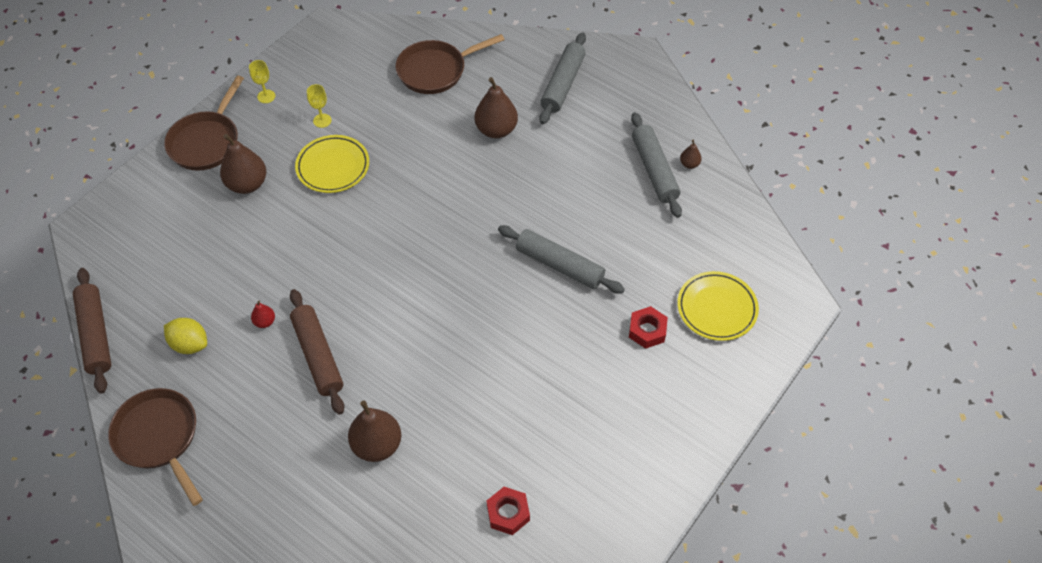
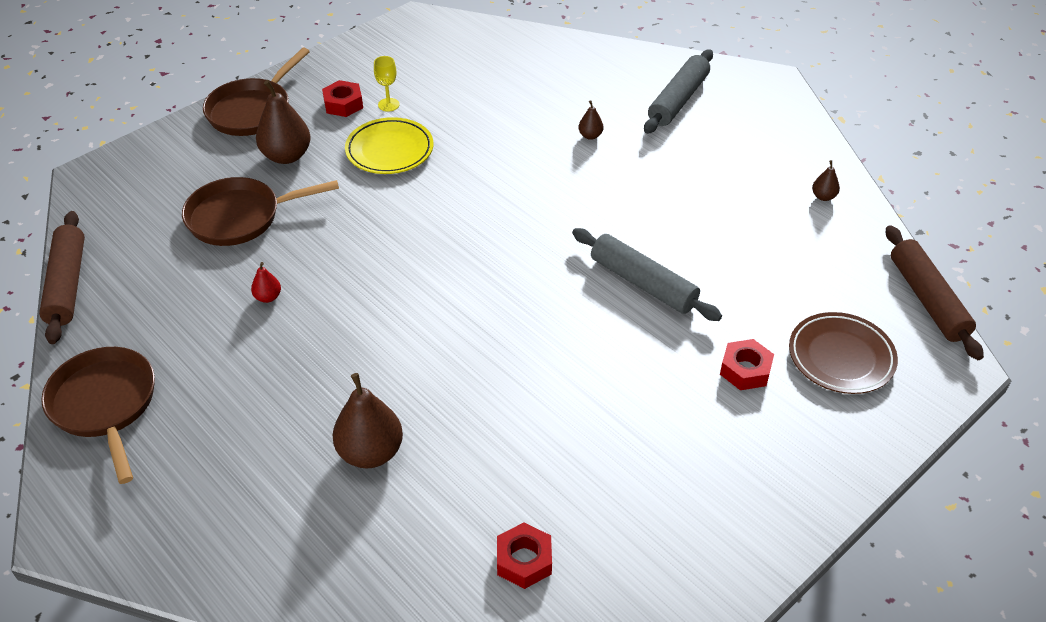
camera: 10 degrees right, 10 degrees down
yellow lemon [164,318,207,354] -> none
yellow goblet [249,60,275,103] -> none
brown rolling pin [290,289,344,415] -> brown rolling pin moved to [886,225,984,360]
brown pan [396,34,505,94] -> brown pan moved to [182,177,339,246]
brown pear [474,77,518,138] -> brown pear [578,100,604,140], size x0.48
grey rolling pin [631,112,682,218] -> none
yellow plate [677,271,759,341] -> brown plate [789,312,898,394]
none -> red nut [322,80,363,117]

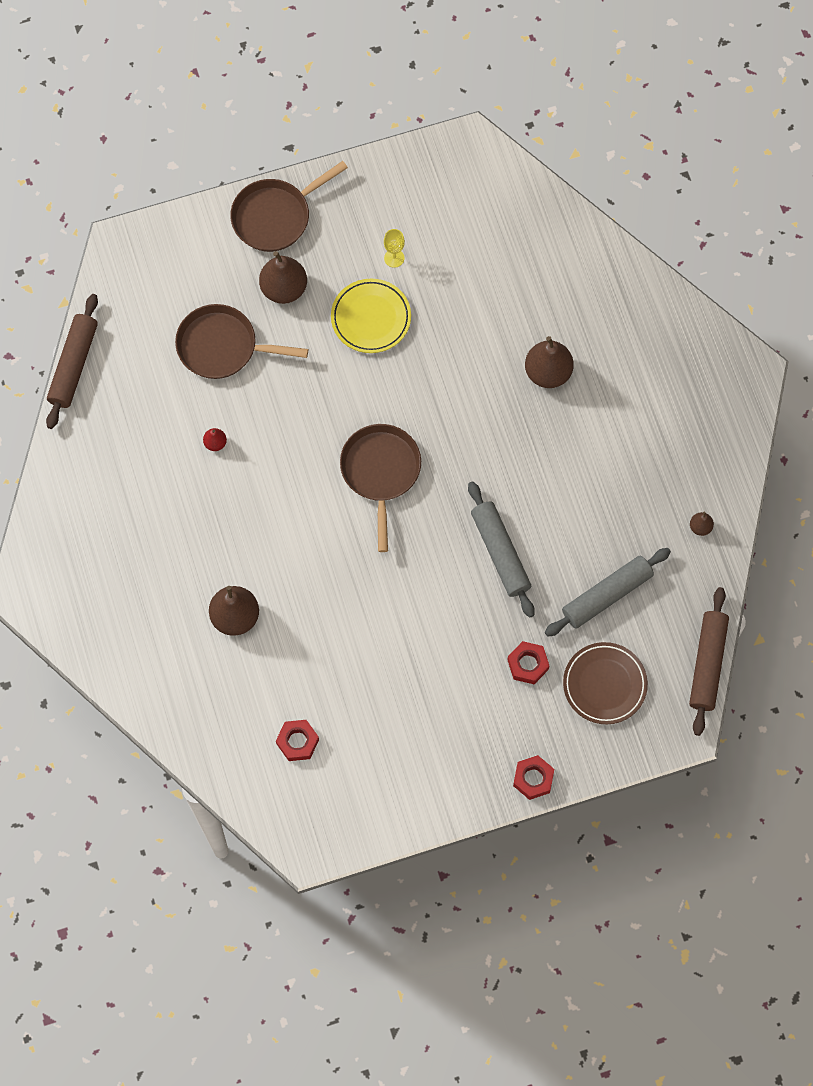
camera: 25 degrees right, 25 degrees up
brown pan [41,347,155,484] -> brown pan moved to [340,424,421,552]
red nut [322,80,363,117] -> red nut moved to [513,755,554,800]
brown pear [578,100,604,140] -> brown pear [525,336,574,388], size x2.08
grey rolling pin [644,49,713,134] -> grey rolling pin moved to [545,548,671,637]

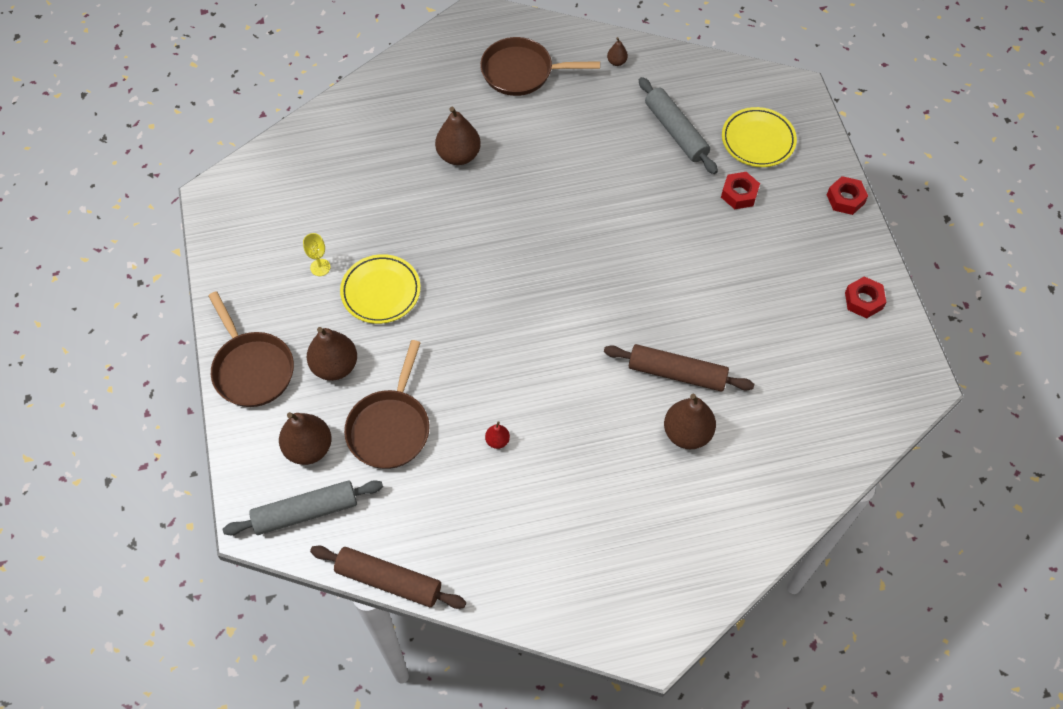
camera: 85 degrees left, 10 degrees down
red nut [276,720,319,761] -> red nut moved to [845,276,886,318]
brown pan [340,424,421,552] -> brown pan moved to [480,37,600,96]
grey rolling pin [468,481,535,618] -> grey rolling pin moved to [222,480,383,535]
brown plate [563,642,648,724] -> yellow plate [722,107,797,167]
brown rolling pin [689,587,729,736] -> brown rolling pin moved to [604,344,754,392]
none -> brown pear [279,412,332,465]

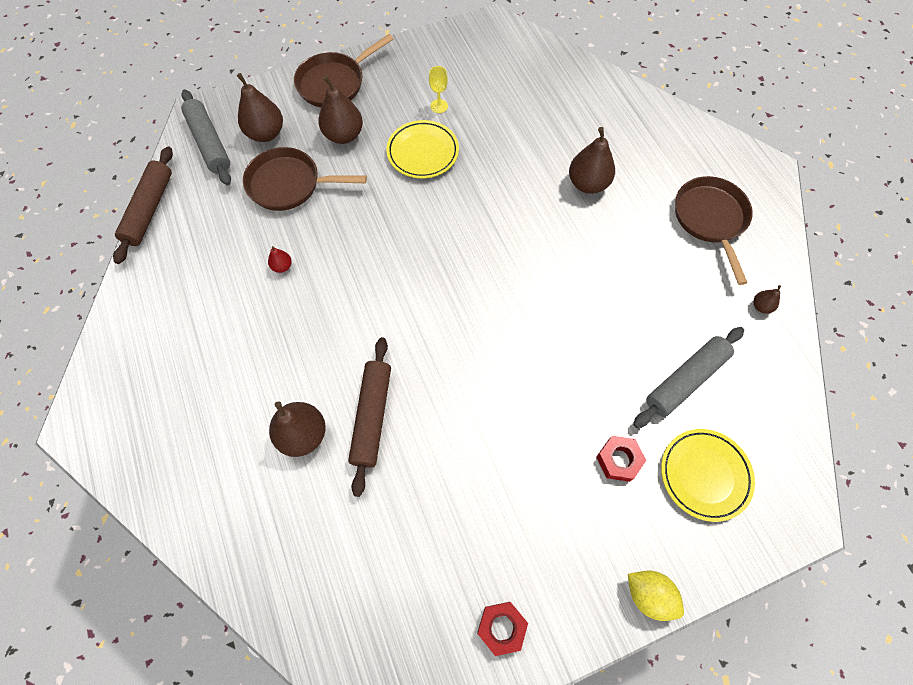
camera: 80 degrees right, 5 degrees up
red nut [827,176,868,215] -> yellow lemon [628,571,684,621]

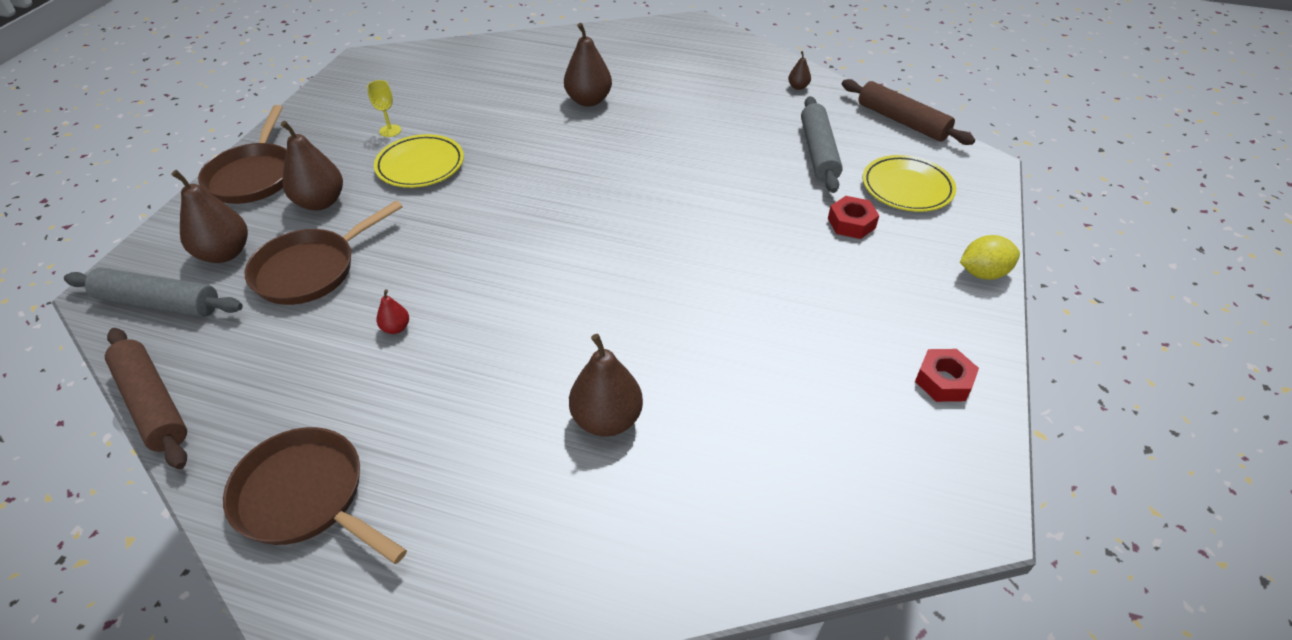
camera: 50 degrees left, 20 degrees down
brown rolling pin [348,337,391,497] -> brown rolling pin moved to [842,79,975,145]
brown pan [675,176,753,285] -> brown pan moved to [223,427,407,564]

